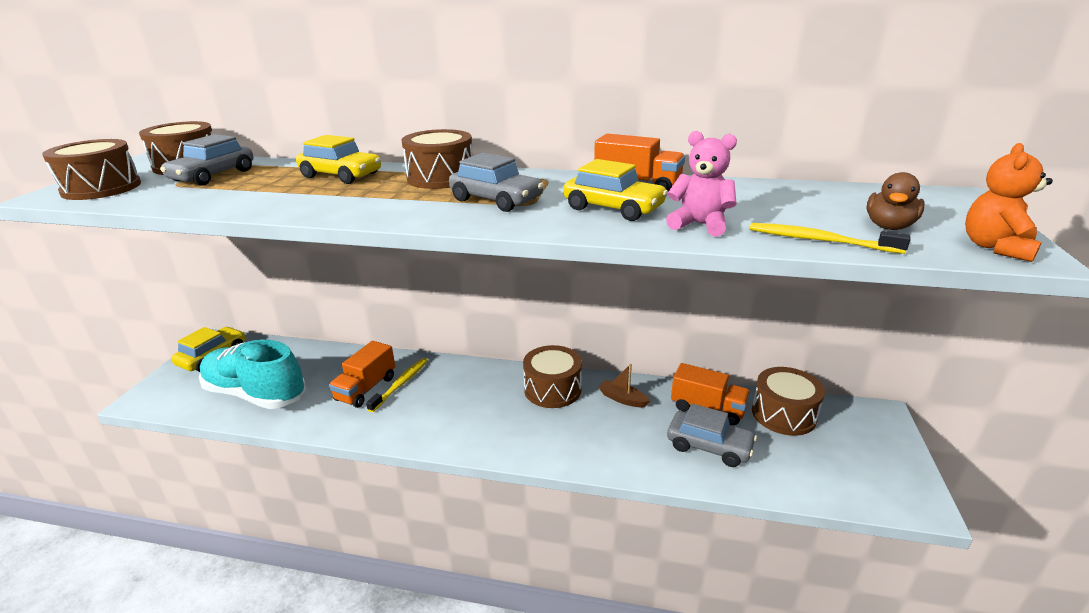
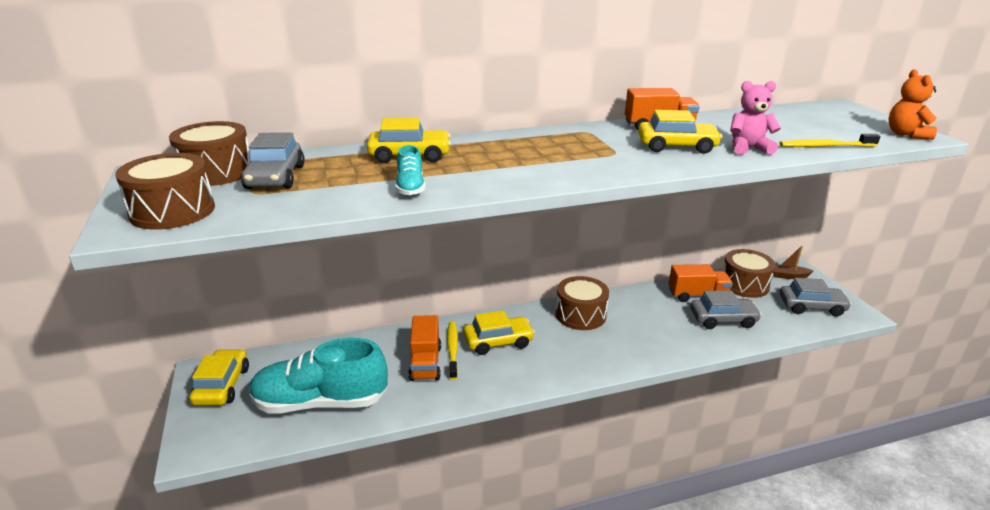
camera: 30 degrees left, 0 degrees up
brown drum [402,129,473,189] -> none
grey car [449,153,544,212] -> grey car moved to [780,278,851,316]
brown boat [599,364,650,407] -> brown boat moved to [773,246,814,279]
brown duck [866,172,925,230] -> none
none -> turquoise shoe [395,145,425,196]
none -> yellow car [463,310,535,355]

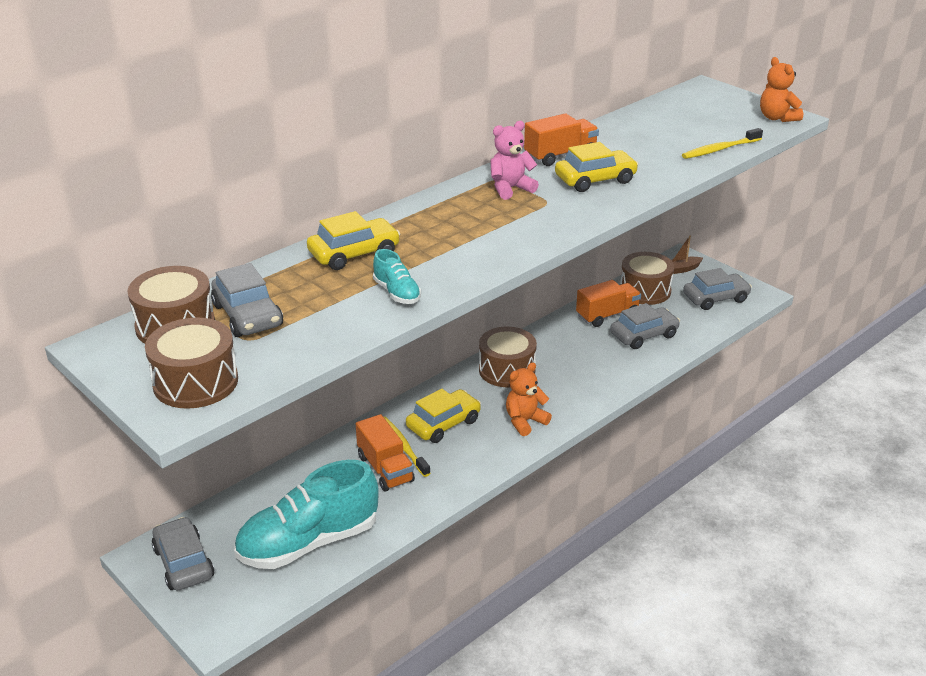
camera: 25 degrees left, 5 degrees up
yellow car [190,349,249,406] -> grey car [152,517,214,591]
pink teddy bear [730,81,781,155] -> pink teddy bear moved to [490,121,539,200]
none -> orange teddy bear [506,362,552,436]

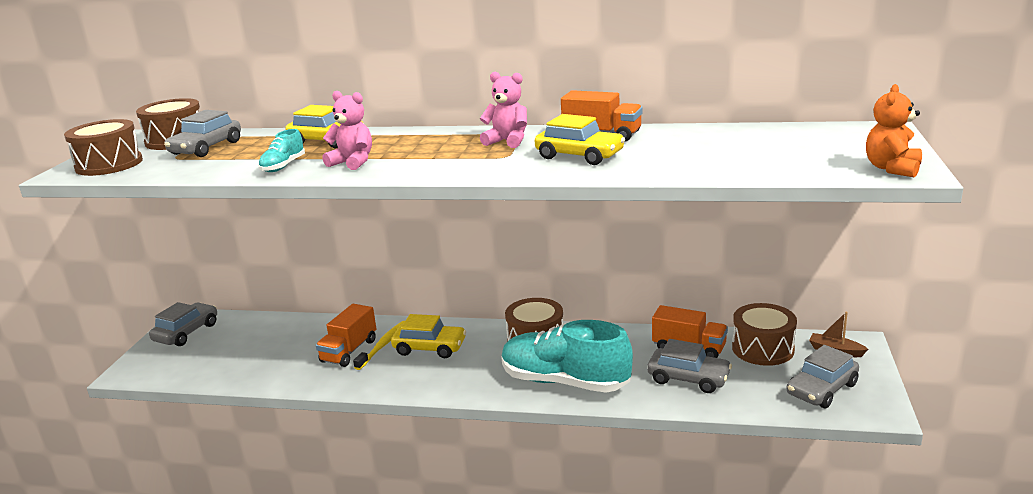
camera: 55 degrees right, 10 degrees down
turquoise shoe [234,460,379,569] -> turquoise shoe moved to [501,320,633,393]
orange teddy bear [506,362,552,436] -> none
yellow toothbrush [682,128,763,159] -> none
grey car [683,268,752,310] -> grey car turned 105 degrees clockwise [786,345,859,408]
none -> pink teddy bear [322,91,372,170]

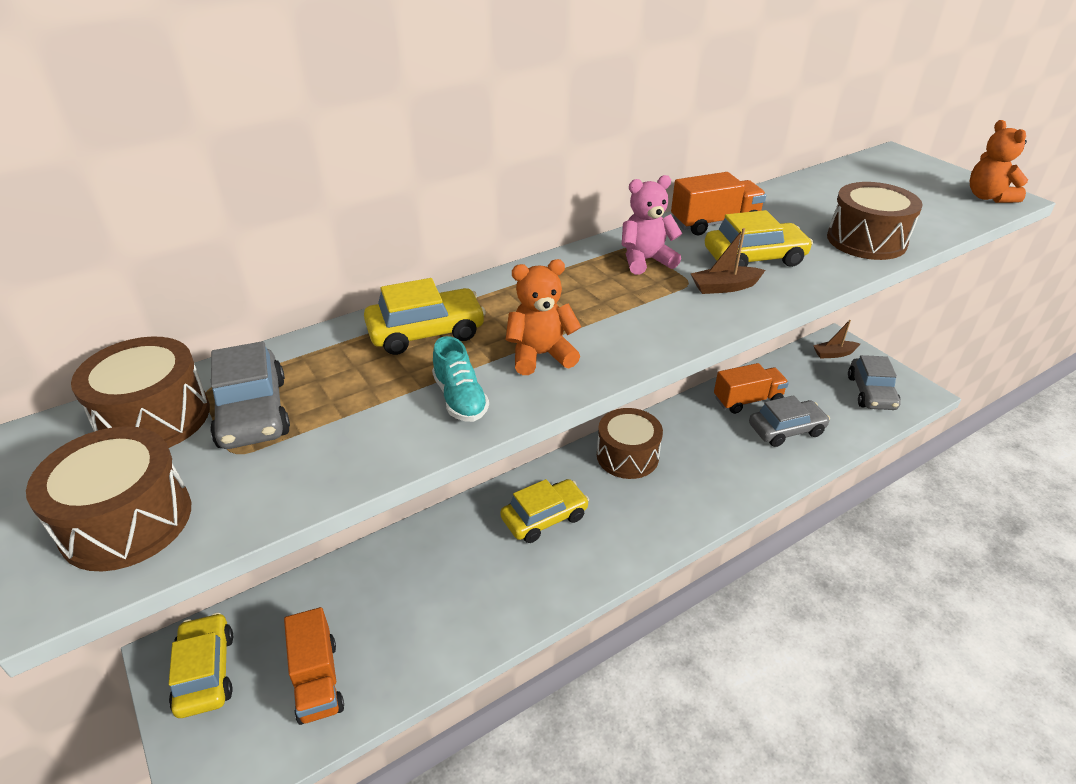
camera: 45 degrees left, 15 degrees up
grey car [149,302,217,346] -> yellow car [169,613,233,718]
orange truck [316,304,376,367] -> orange truck moved to [284,607,344,725]
pink teddy bear [322,91,372,170] -> orange teddy bear [506,259,581,375]
yellow toothbrush [353,321,405,370] -> none
turquoise shoe [501,320,633,393] -> none
brown drum [732,303,797,366] -> brown drum moved to [827,182,923,260]
none -> brown boat [691,228,765,294]

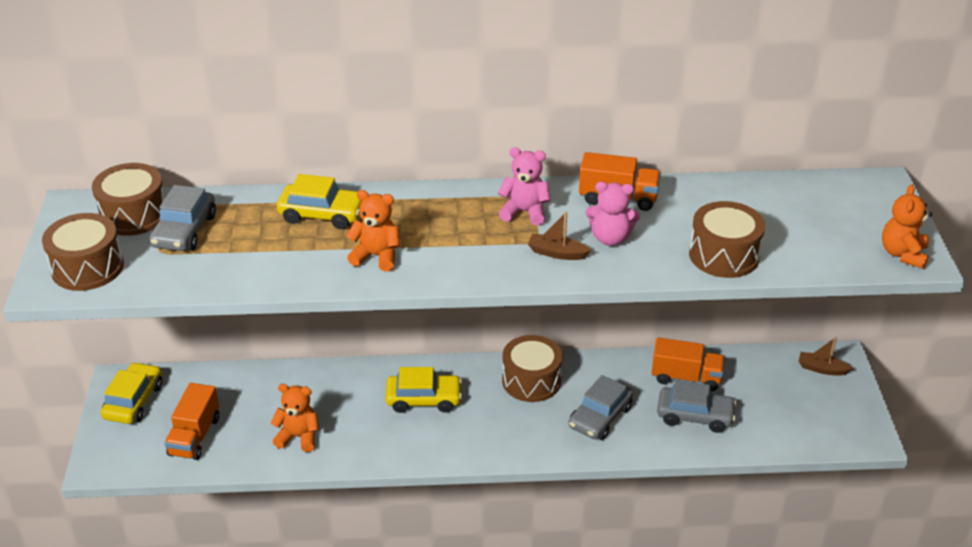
camera: 30 degrees right, 0 degrees up
turquoise shoe [432,336,489,422] -> none
yellow car [705,210,813,267] -> pink teddy bear [585,182,640,246]
grey car [848,355,901,410] -> grey car moved to [568,375,633,440]
none -> orange teddy bear [271,384,319,452]

